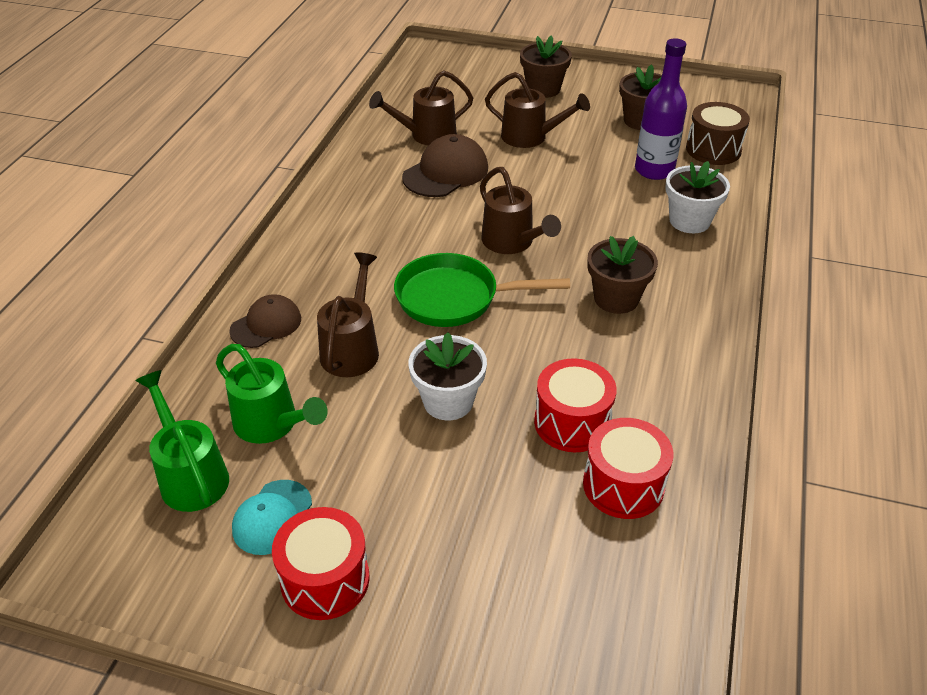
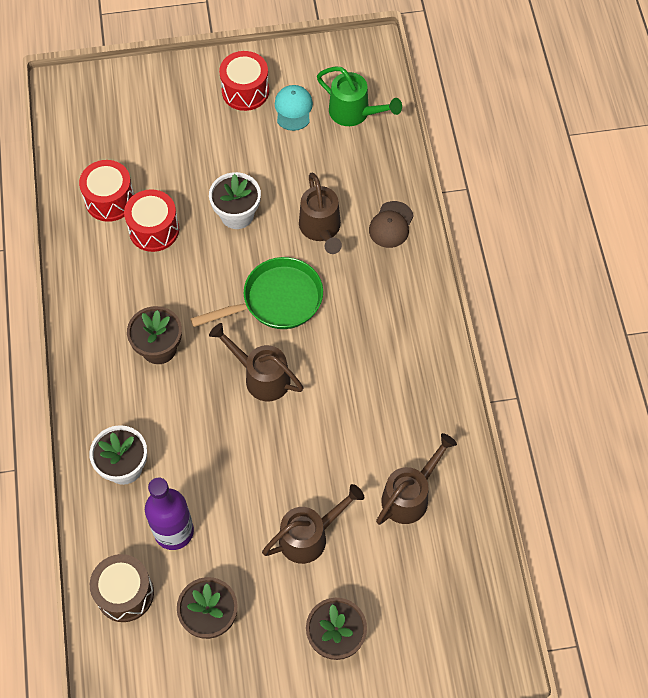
camera: 155 degrees right, 20 degrees up
green watering can [216,344,328,444] -> none
brown cap [402,134,488,197] -> none
brown watering can [485,72,590,148] -> brown watering can turned 150 degrees clockwise [262,484,364,564]

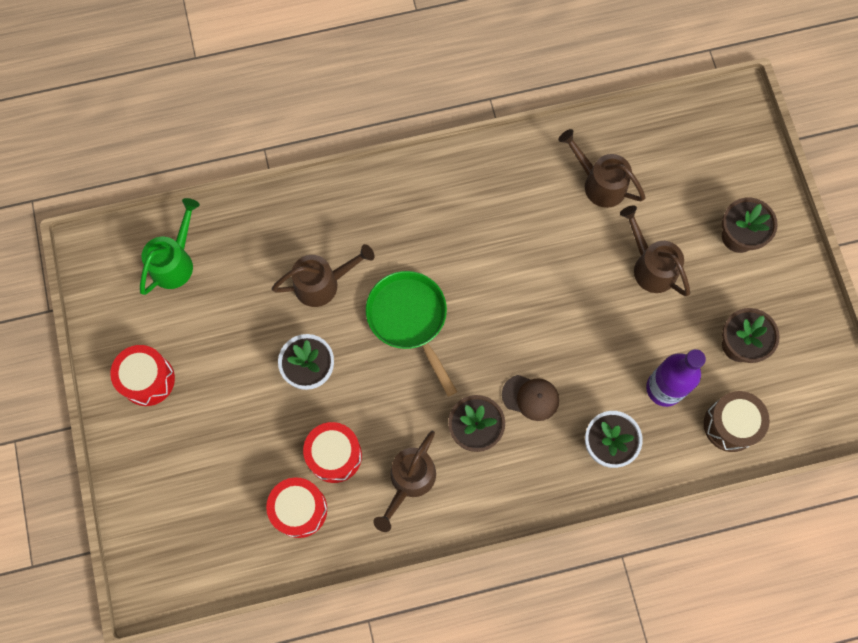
camera: 95 degrees left, 10 degrees up
brown watering can [209,323,303,401] -> brown watering can moved to [373,430,436,532]
turquoise cap [275,85,313,131] -> none
brown cap [369,201,414,248] -> brown cap moved to [502,375,559,421]

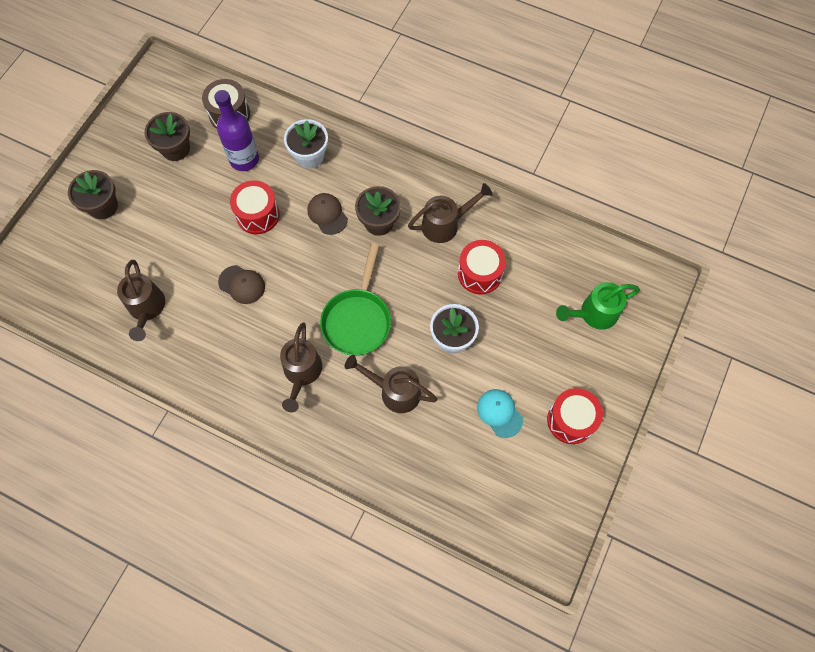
camera: 140 degrees left, 5 degrees down
green watering can [140,198,200,295] -> green watering can moved to [556,282,640,330]
red drum [266,477,327,538] -> red drum moved to [230,180,280,234]
brown watering can [620,206,690,296] -> brown watering can moved to [280,323,322,412]
none -> brown cap [218,265,265,304]
none -> turquoise cap [477,389,523,438]

